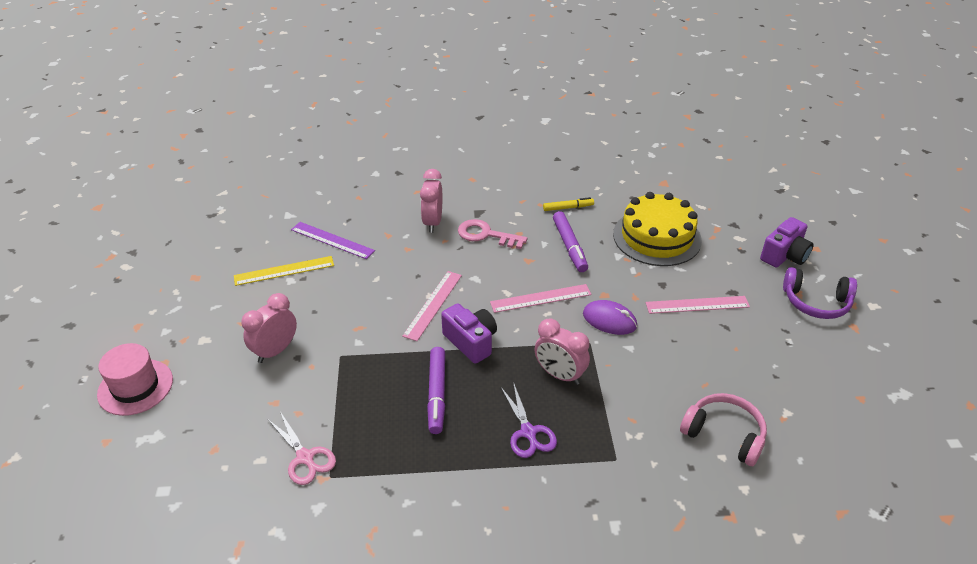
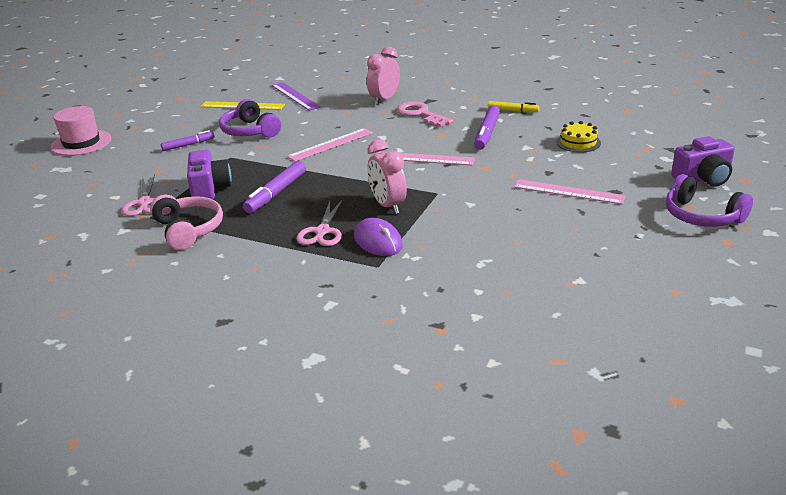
camera: 30 degrees right, 10 degrees down
pink clock [241,293,297,363] -> purple marker [161,130,215,151]
purple camera [441,303,497,364] -> purple camera moved to [187,150,232,199]
purple scissors [500,382,557,458] -> pink scissors [296,199,343,246]
purple mouse [583,300,637,335] -> purple mouse moved to [354,218,403,256]
yellow cake [613,192,702,266] -> yellow cake [556,121,601,153], size x0.48
pink headphones [680,393,767,466] -> pink headphones moved to [150,194,223,250]
none -> purple headphones [219,99,281,137]

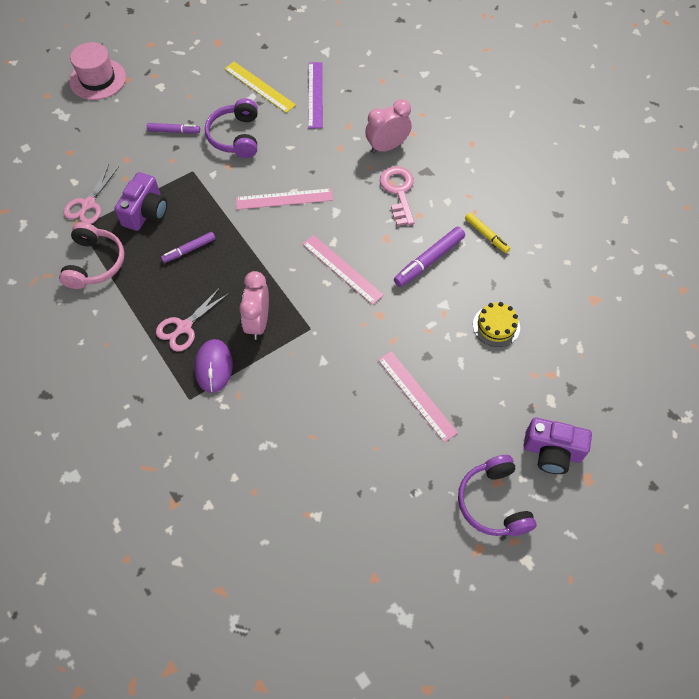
camera: 30 degrees right, 30 degrees up
purple marker [243,161,306,213] -> purple marker [161,232,216,263], size x0.64

